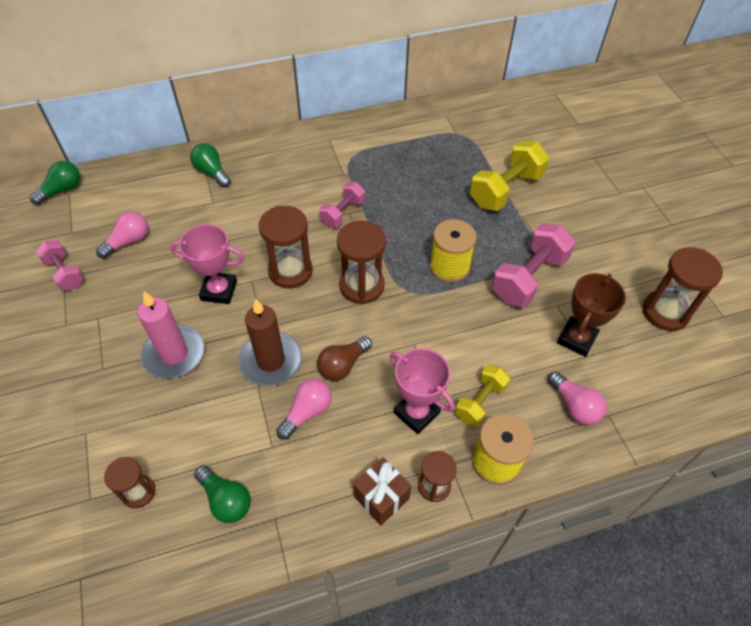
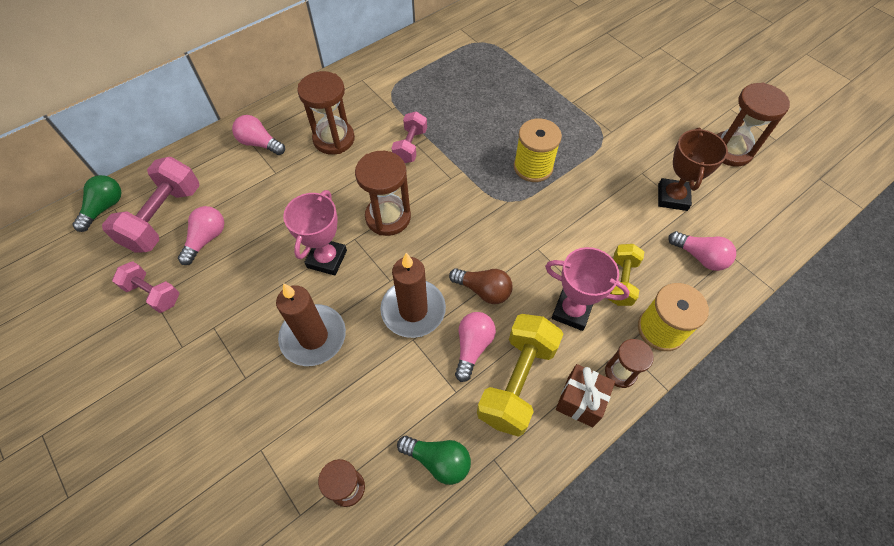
camera: 20 degrees left, 5 degrees up
pink candle [137,291,205,379] -> brown candle [276,283,346,366]
pink trophy [170,224,244,304] -> pink trophy turned 60 degrees counterclockwise [283,190,347,276]
green light bulb [190,143,231,187] -> pink light bulb [232,115,285,155]
brown light bulb [317,336,372,381] -> brown light bulb turned 90 degrees counterclockwise [449,268,513,304]
brown hourglass [337,221,386,304] -> brown hourglass moved to [297,71,355,154]
yellow dumbbell [470,141,550,211] -> yellow dumbbell moved to [477,314,563,437]
pink dumbbell [492,223,576,308] -> pink dumbbell moved to [102,157,200,253]

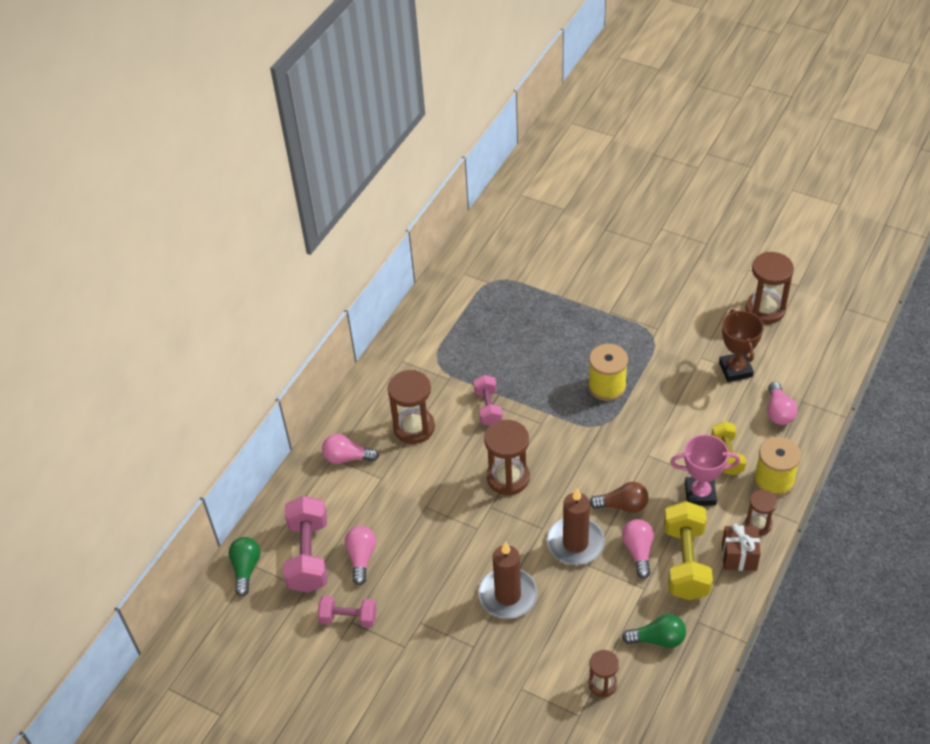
camera: 20 degrees left, 10 degrees down
pink trophy [283,190,347,276] -> none
pink light bulb [668,231,736,271] -> pink light bulb turned 75 degrees clockwise [767,382,798,425]

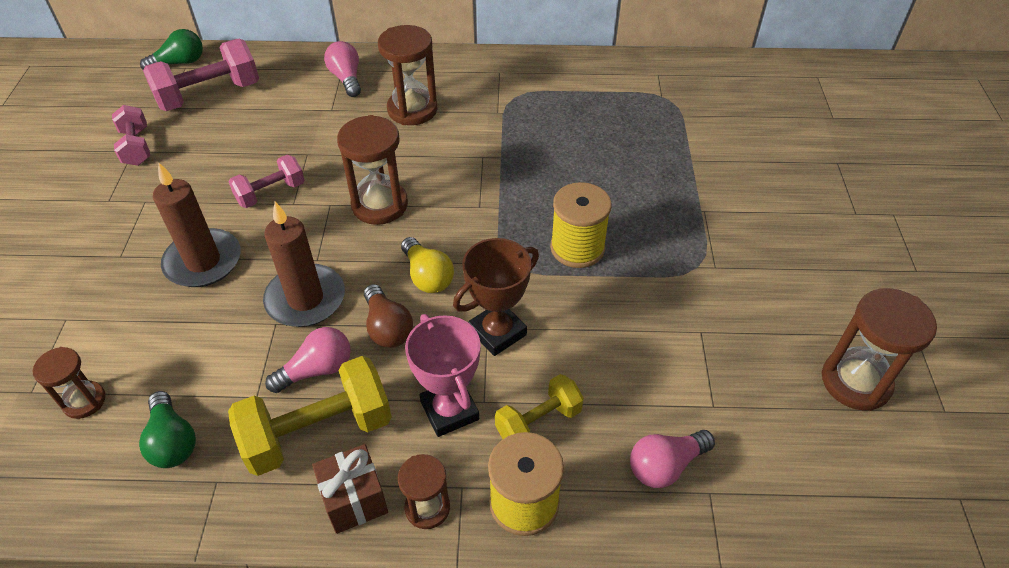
camera: 60 degrees right, 0 degrees up
pink light bulb [345,526,376,585] -> none
pink dumbbell [474,375,503,426] -> pink dumbbell moved to [229,155,305,208]
brown trophy [719,309,764,382] -> brown trophy moved to [453,238,539,356]
none -> yellow light bulb [401,237,454,293]

